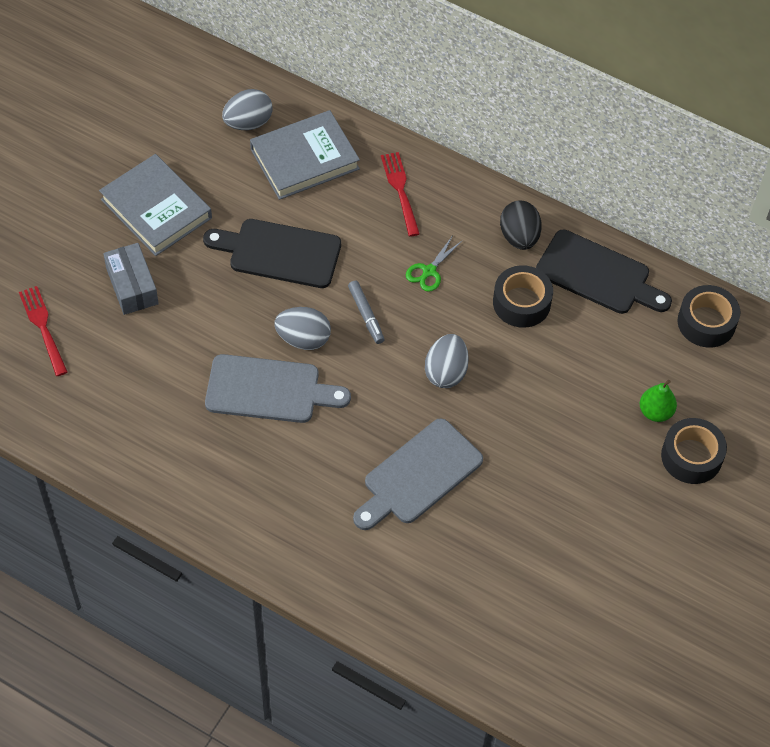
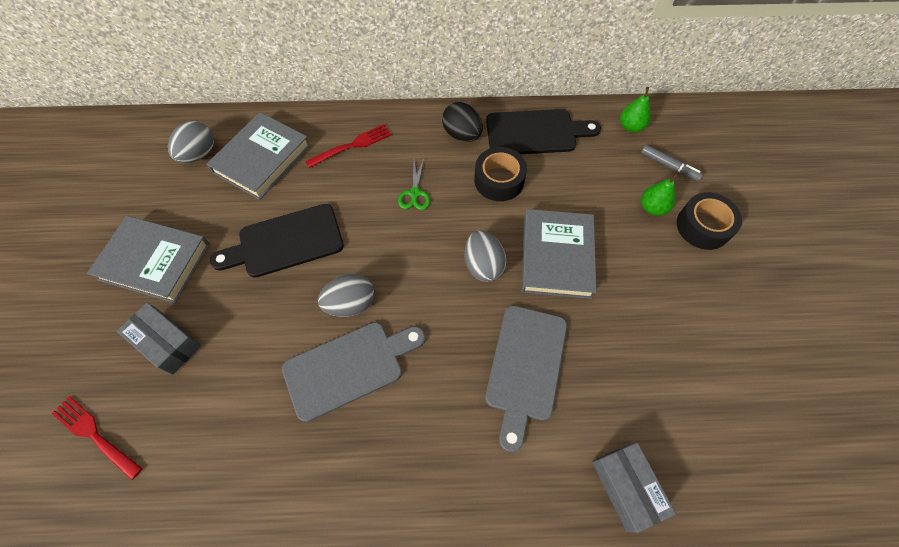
camera: 30 degrees left, 5 degrees up
grey marker [348,281,384,344] -> grey marker moved to [641,145,703,181]
red fork [381,152,420,236] -> red fork turned 105 degrees clockwise [305,124,392,168]
black tape [677,285,740,348] -> green pear [620,87,651,133]
none -> grey book [521,209,597,299]
none -> grey box [592,442,676,533]

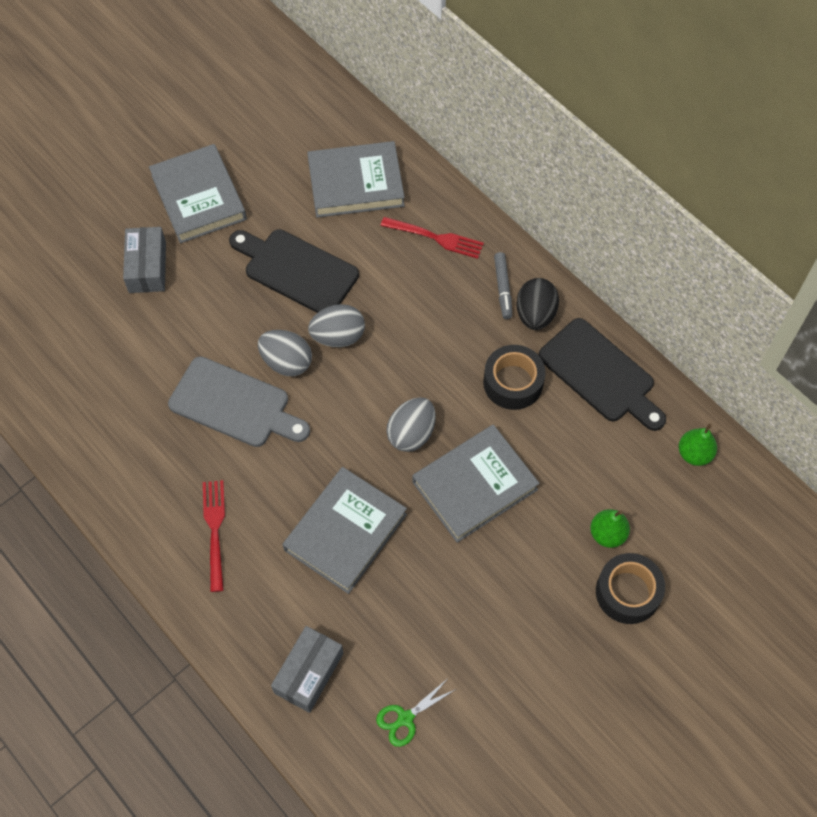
camera: 50 degrees right, 0 degrees up
red fork [51,396,142,480] -> red fork moved to [203,480,225,592]
grey egg [168,121,214,163] -> grey egg moved to [308,304,365,347]
green scissors [398,158,430,210] -> green scissors moved to [376,679,456,747]
grey cutting board [485,305,567,452] -> grey book [282,467,407,594]
grey marker [641,145,703,181] -> grey marker moved to [494,252,512,319]

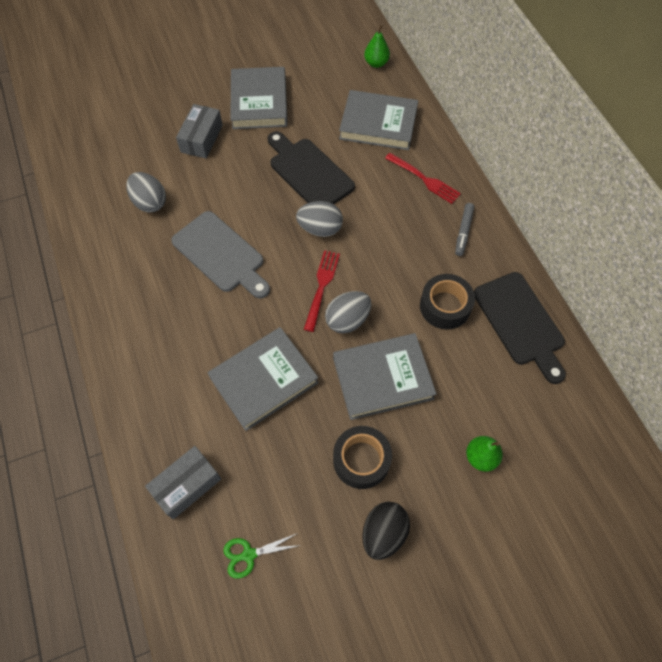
camera: 20 degrees right, 0 degrees up
red fork [203,480,225,592] -> red fork moved to [304,250,340,332]
grey egg [258,330,312,376] -> grey egg moved to [126,172,166,213]
black egg [516,278,559,330] -> black egg moved to [362,502,410,560]
black tape [596,553,665,624] -> black tape moved to [333,426,392,489]
green pear [679,423,717,466] -> green pear moved to [364,25,390,68]

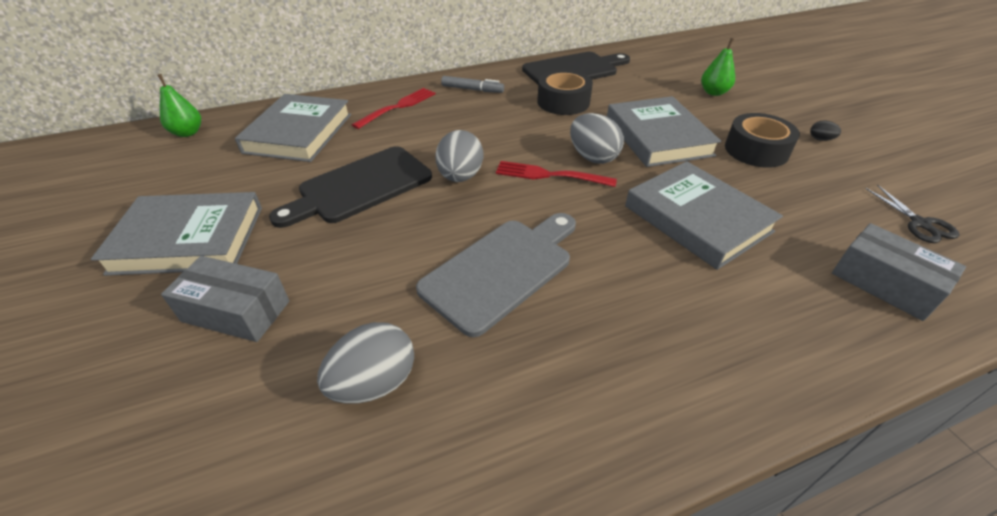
camera: 90 degrees left, 20 degrees down
green scissors [223,533,301,579] -> black scissors [865,185,959,243]
black egg [362,502,410,560] -> black egg [810,120,841,141], size x0.47

